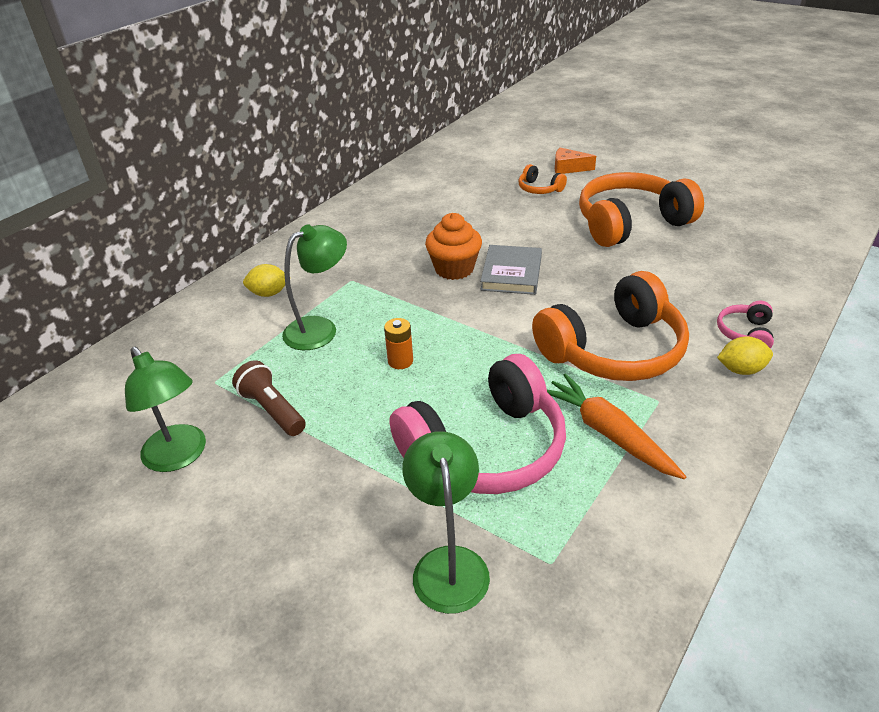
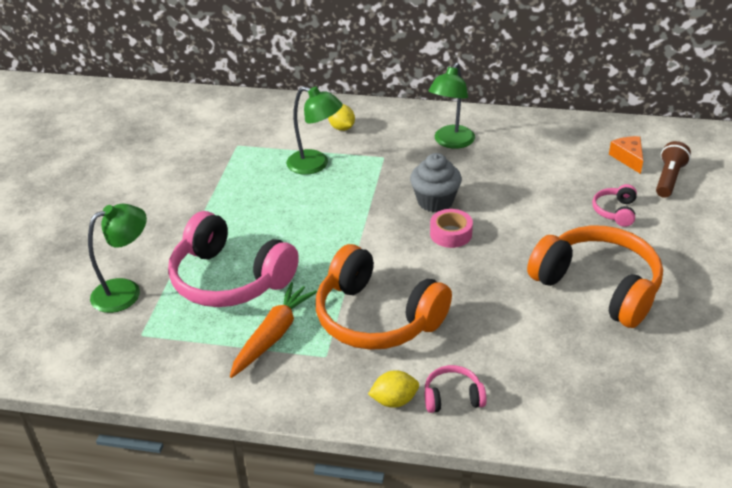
camera: 65 degrees right, 0 degrees up
green lamp [125,346,206,472] -> green lamp moved to [429,63,475,149]
brown flashlight [232,360,306,436] -> brown flashlight moved to [656,141,691,198]
orange battery [384,318,413,369] -> none
orange cupcake [425,213,482,280] -> grey cupcake [410,153,462,212]
grey book [480,245,542,295] -> pink tape [430,209,473,248]
orange headphones [518,164,567,194] -> pink headphones [592,184,637,227]
orange cheese [555,147,596,174] -> orange cheese moved to [609,136,643,174]
yellow lemon [717,336,773,375] -> yellow lemon turned 75 degrees counterclockwise [368,370,419,408]

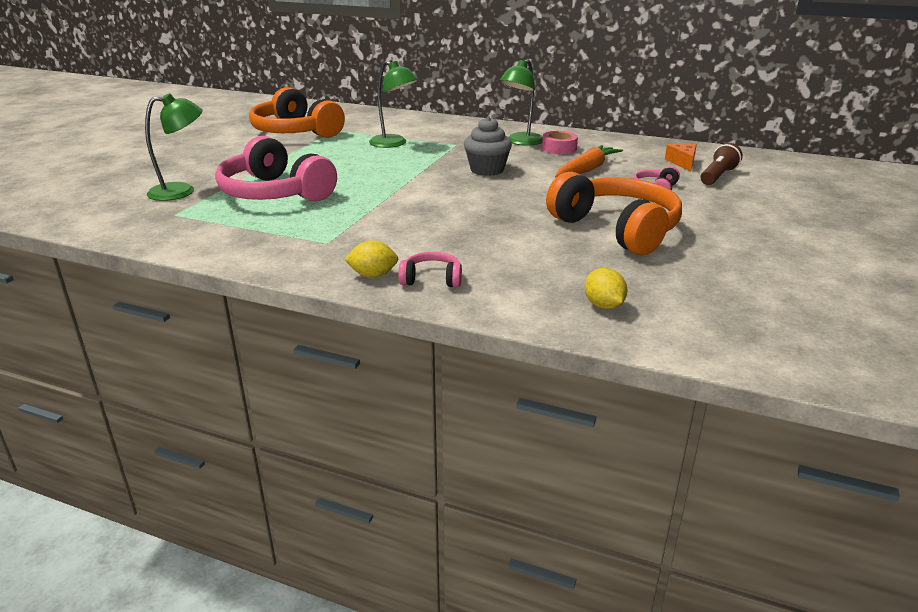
camera: 10 degrees right, 10 degrees down
orange carrot [230,282,317,378] -> orange carrot moved to [555,145,623,177]
orange headphones [316,244,452,350] -> orange headphones moved to [249,87,345,138]
yellow lemon [328,104,355,131] -> yellow lemon moved to [585,268,628,309]
pink tape [430,209,473,248] -> pink tape moved to [542,131,578,154]

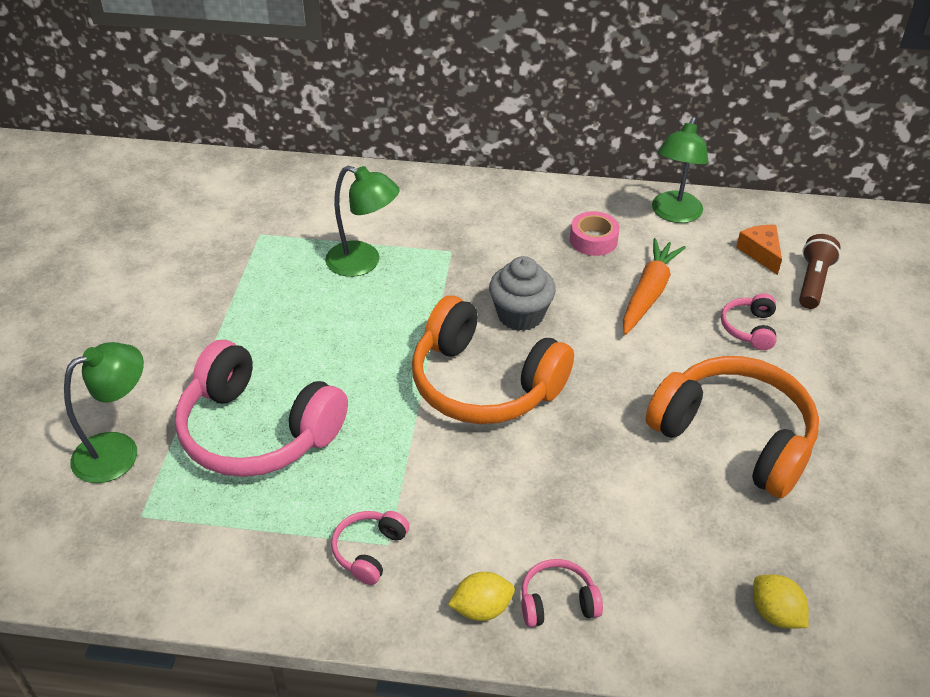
camera: 15 degrees left, 15 degrees up
orange headphones [249,87,345,138] -> orange headphones moved to [412,296,574,424]
green lamp [499,59,543,146] -> green lamp moved to [652,117,708,223]
none -> pink headphones [331,511,410,585]

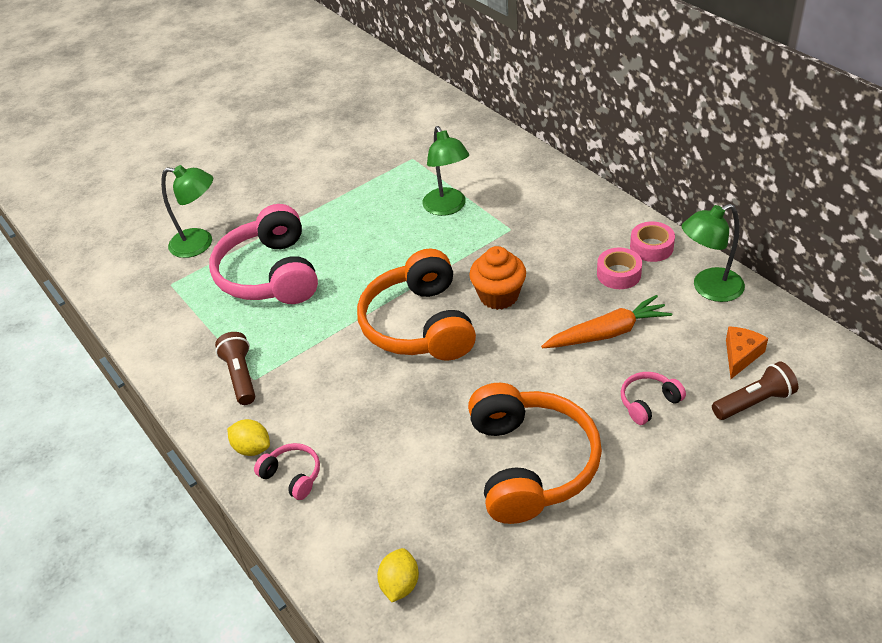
camera: 50 degrees right, 0 degrees up
pink headphones [331,511,410,585] -> brown flashlight [215,332,255,405]
grey cupcake [489,256,556,331] -> orange cupcake [469,246,526,310]
none -> pink tape [630,221,675,262]

